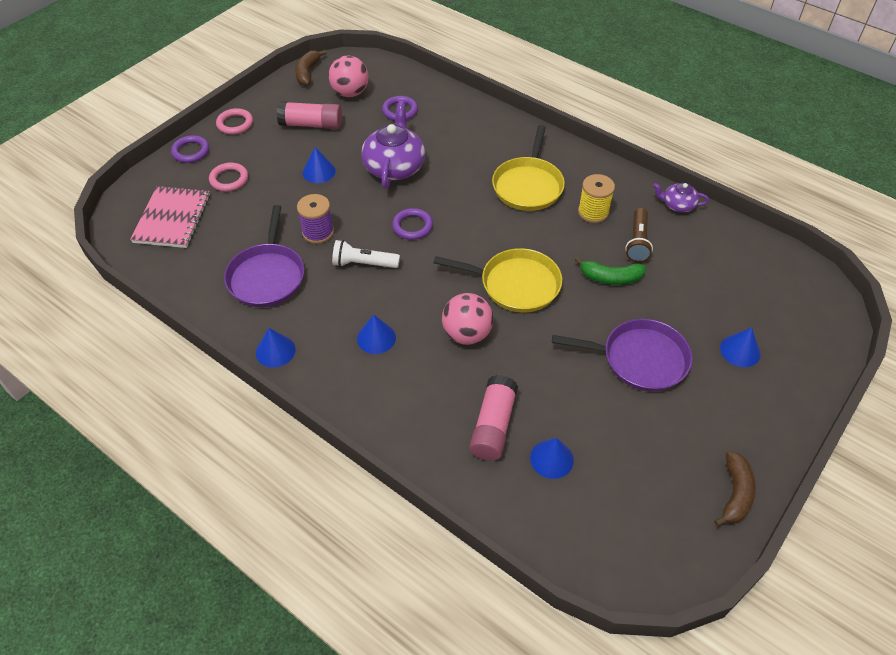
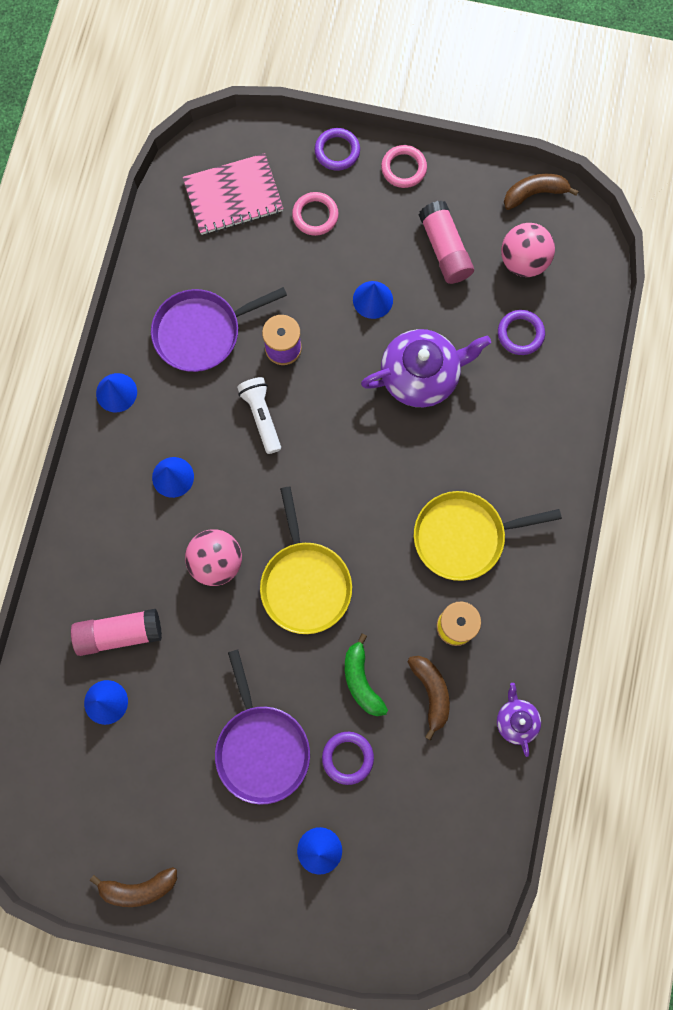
camera: 65 degrees right, 25 degrees up
purple ring [392,208,433,240] -> purple ring moved to [322,732,374,785]
brown flashlight [625,208,653,262] -> brown banana [407,656,450,740]

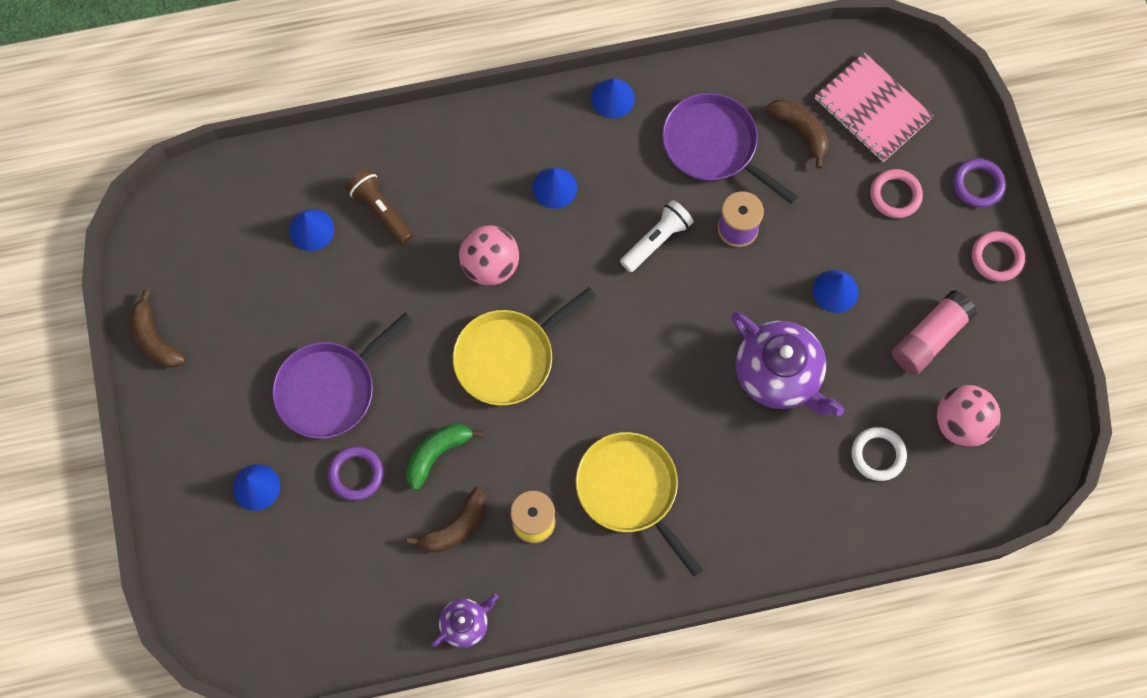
camera: 65 degrees right, 5 degrees down
pink glue stick [71,609,162,656] -> brown flashlight [346,169,413,245]
purple ring [498,310,545,355] -> white ring [851,427,907,481]
brown banana [504,174,579,210] -> brown banana moved to [766,99,829,169]

